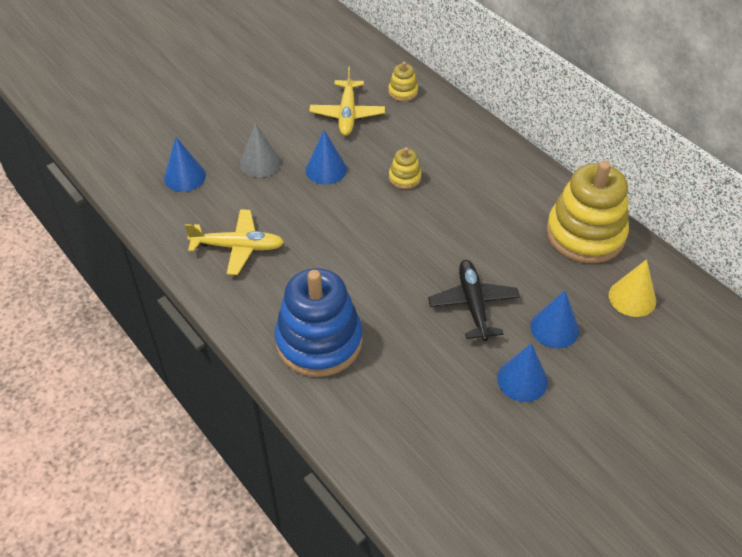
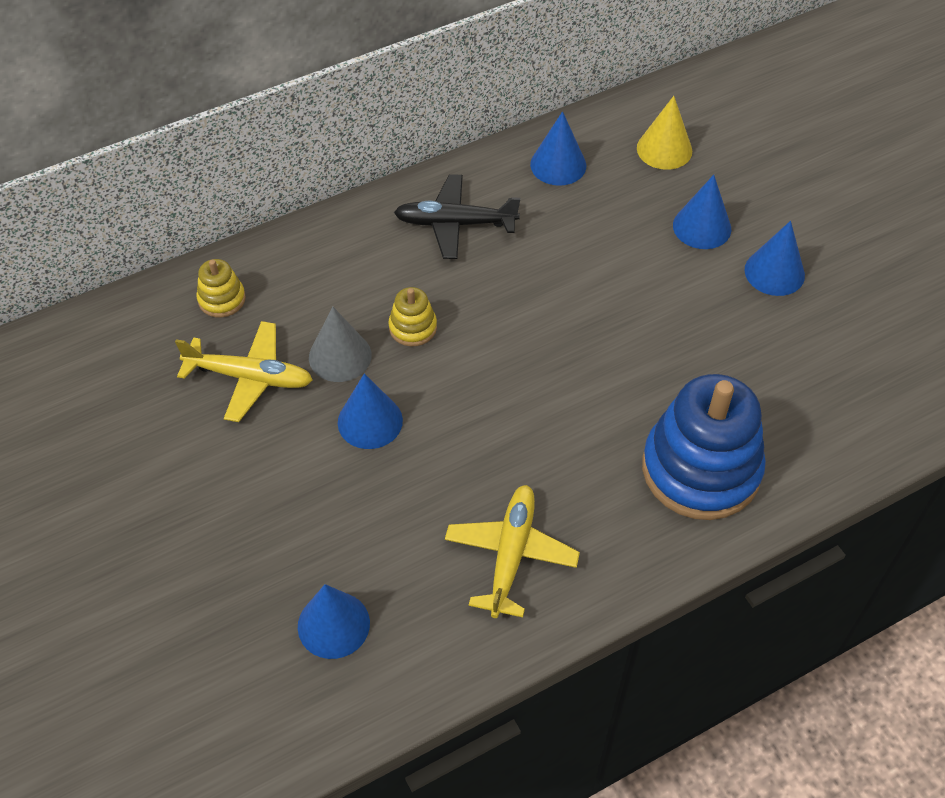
camera: 80 degrees left, 5 degrees up
grey cone [240,123,281,177] -> grey cone moved to [309,307,372,382]
black plane [428,260,520,341] -> black plane moved to [394,174,520,259]
yellow stacking toy [546,161,629,263] -> blue cone [530,111,586,186]

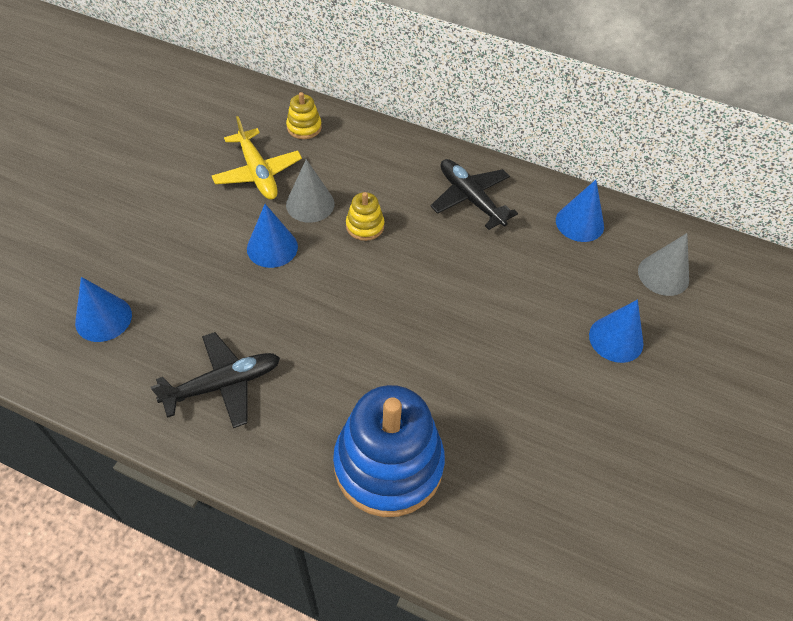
camera: 50 degrees right, 0 degrees up
yellow plane [445,485,580,618] -> black plane [151,332,280,428]
yellow cone [637,96,692,170] -> grey cone [638,233,689,296]
blue cone [745,221,805,296] -> none

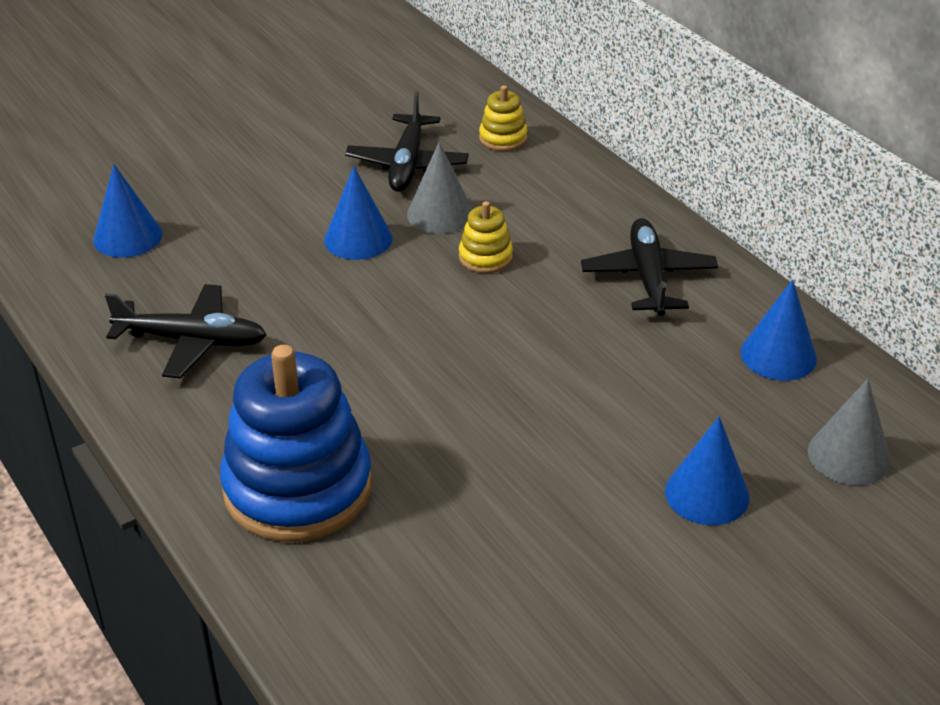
camera: 35 degrees right, 15 degrees down
yellow plane [212,116,302,200] -> black plane [345,92,469,192]

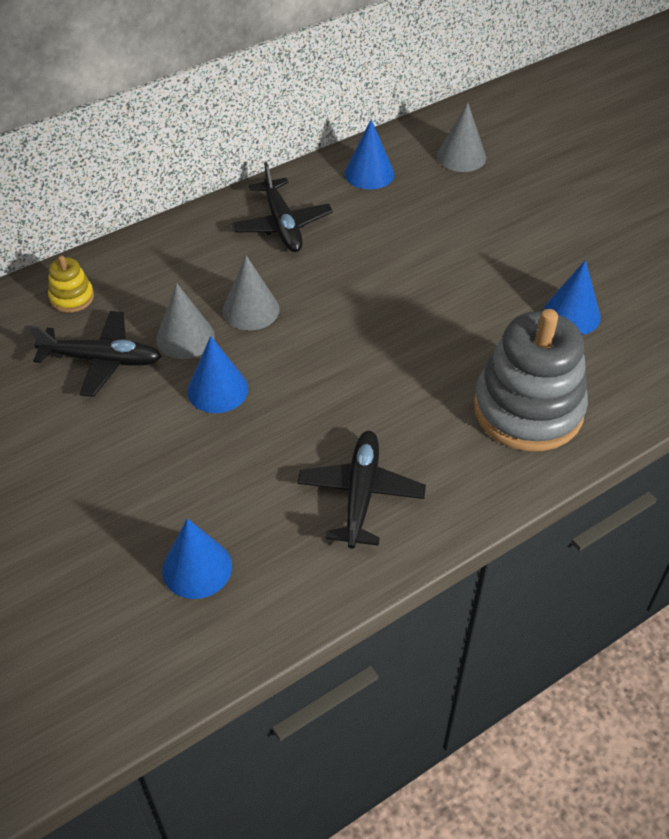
camera: 90 degrees left, 10 degrees up
blue stacking toy [220,345,372,542] -> grey stacking toy [474,309,588,451]
yellow stacking toy [459,201,513,273] -> grey cone [223,255,280,330]
black plane [581,218,718,316] -> black plane turned 105 degrees counterclockwise [232,162,333,252]
blue cone [665,416,750,525] -> blue cone moved to [543,260,601,335]

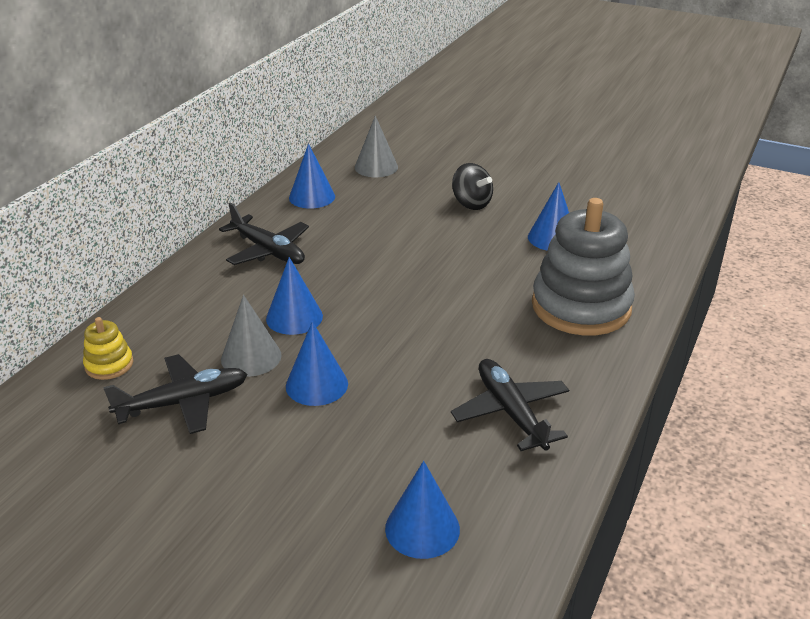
camera: 30 degrees left, 15 degrees down
grey cone [223,255,280,330] -> blue cone [266,257,323,335]
none -> black spinning top [452,163,493,210]

